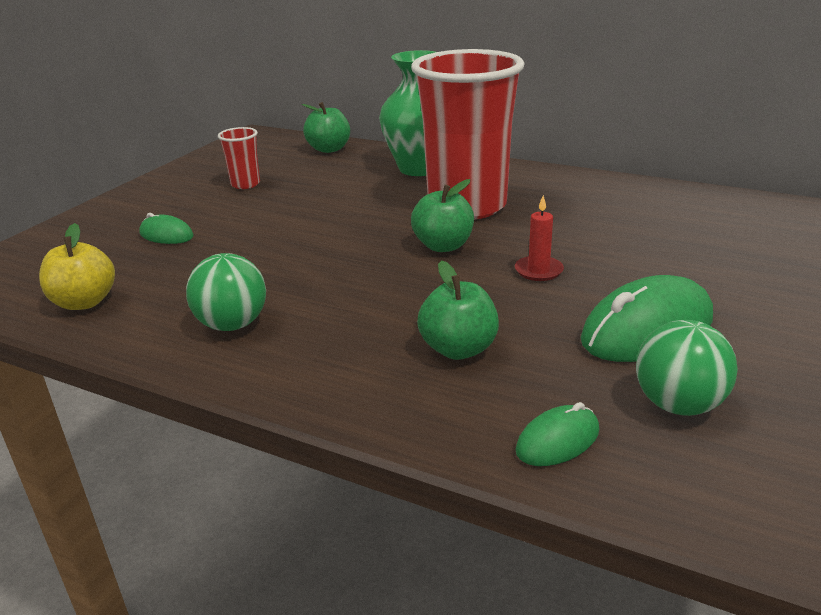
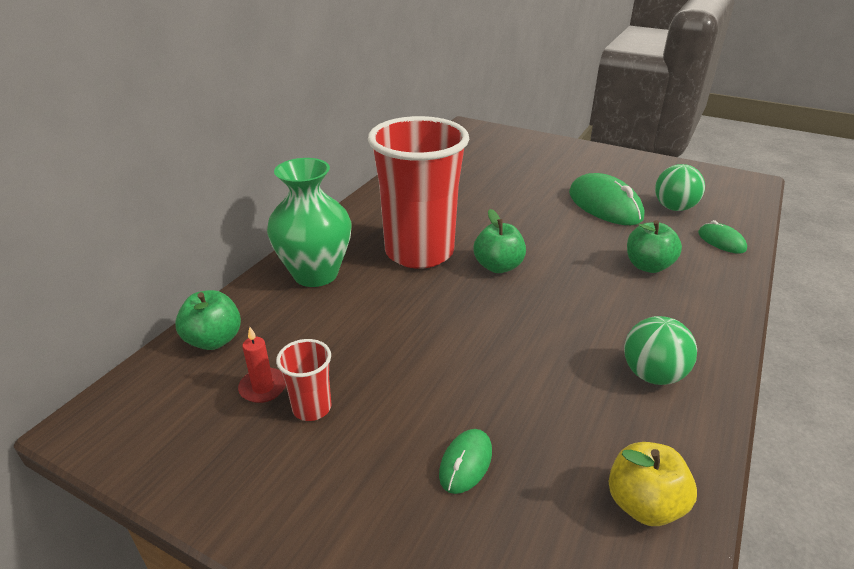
camera: 90 degrees left, 5 degrees up
red candle [515,195,564,281] -> red candle moved to [238,327,286,403]

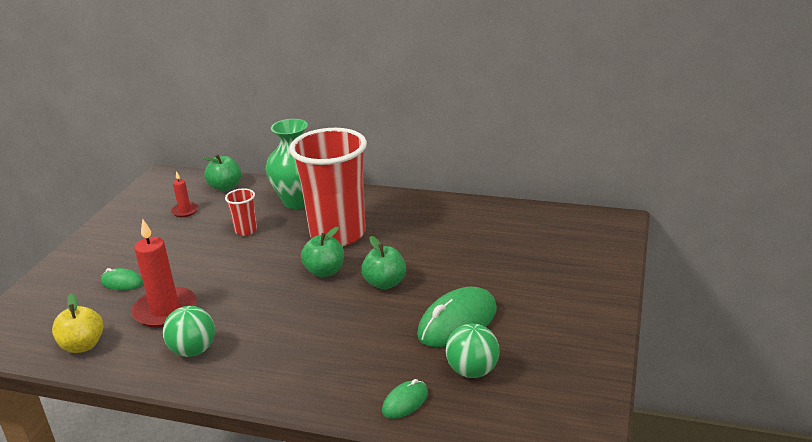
camera: 80 degrees right, 5 degrees down
red cup [276,339,332,421] -> red cup moved to [225,188,257,236]
green apple [627,220,682,273] -> green apple moved to [361,236,406,290]
none -> red candle [132,218,197,328]

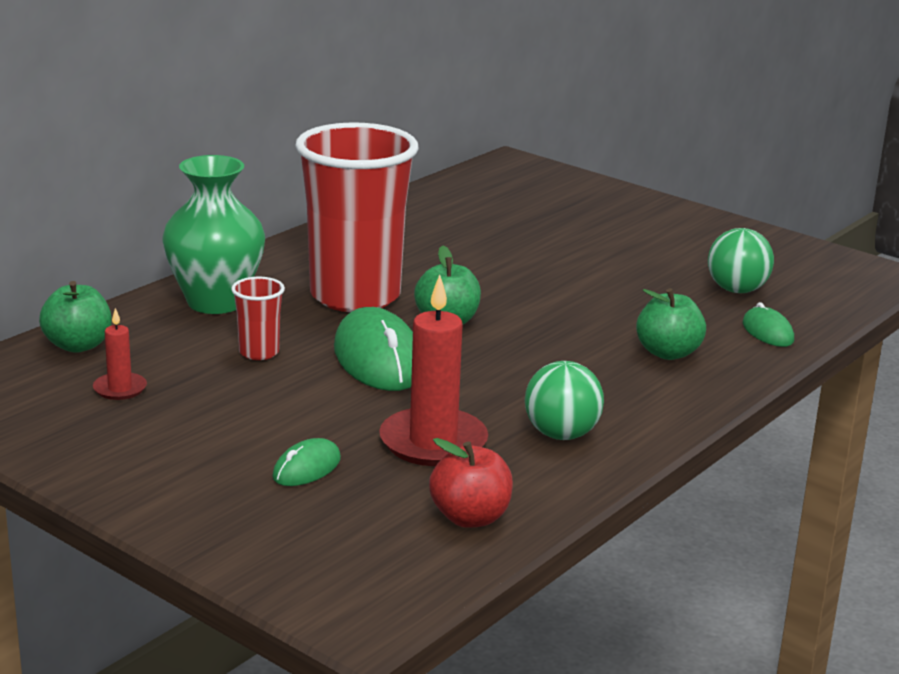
camera: 70 degrees left, 5 degrees down
yellow apple [52,293,103,353] -> red apple [429,438,513,528]
green apple [361,236,406,290] -> green apple moved to [636,288,706,360]
green mouse [417,287,497,347] -> green mouse moved to [334,307,413,391]

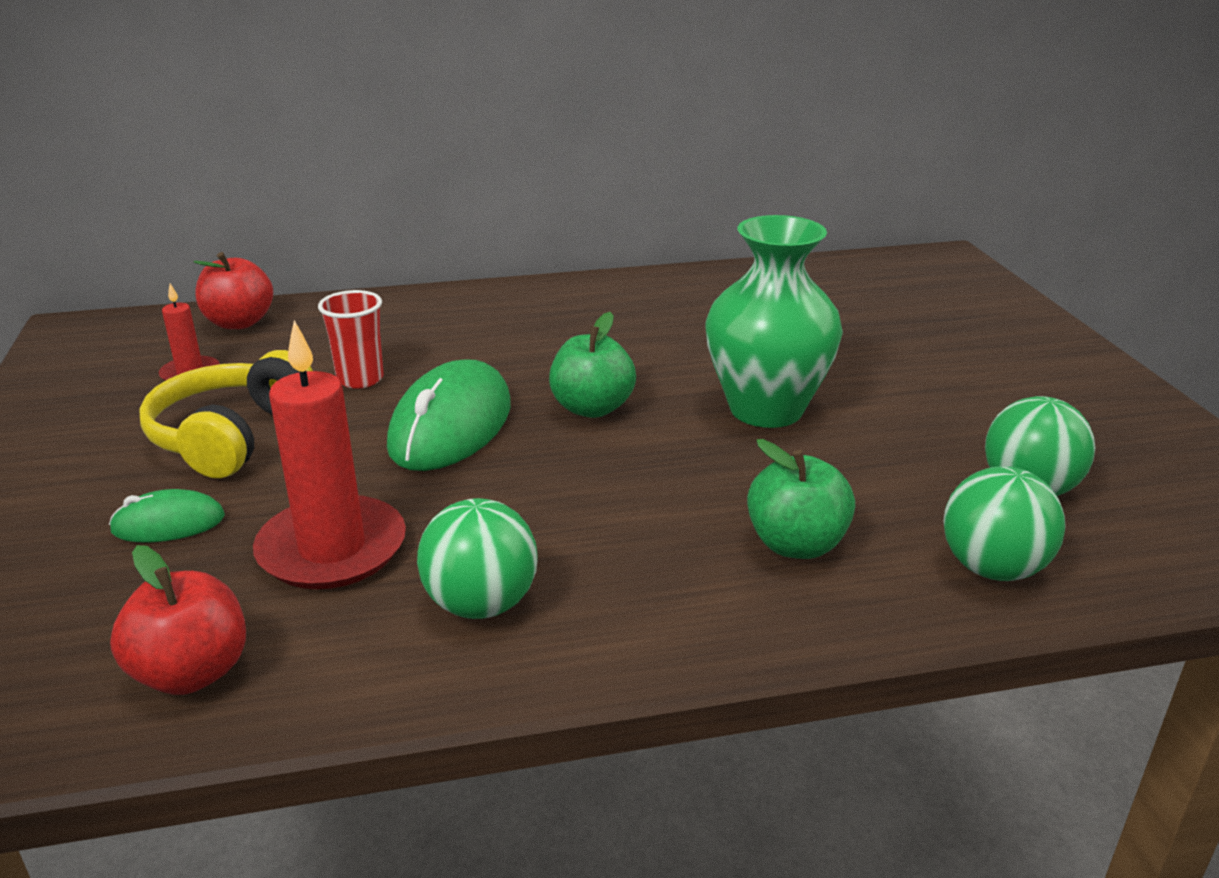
camera: 40 degrees right, 5 degrees up
green apple [39,281,112,353] -> red apple [194,252,273,329]
green vase [162,155,265,314] -> green vase moved to [706,215,843,428]
red cup [295,122,419,312] -> none
green mouse [743,302,794,347] -> green ball [943,467,1065,581]
none -> yellow headphones [139,350,313,478]

